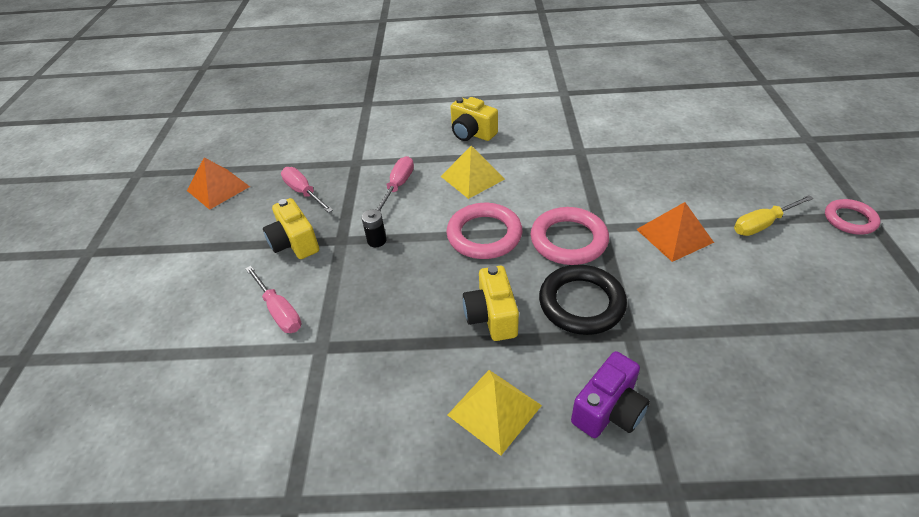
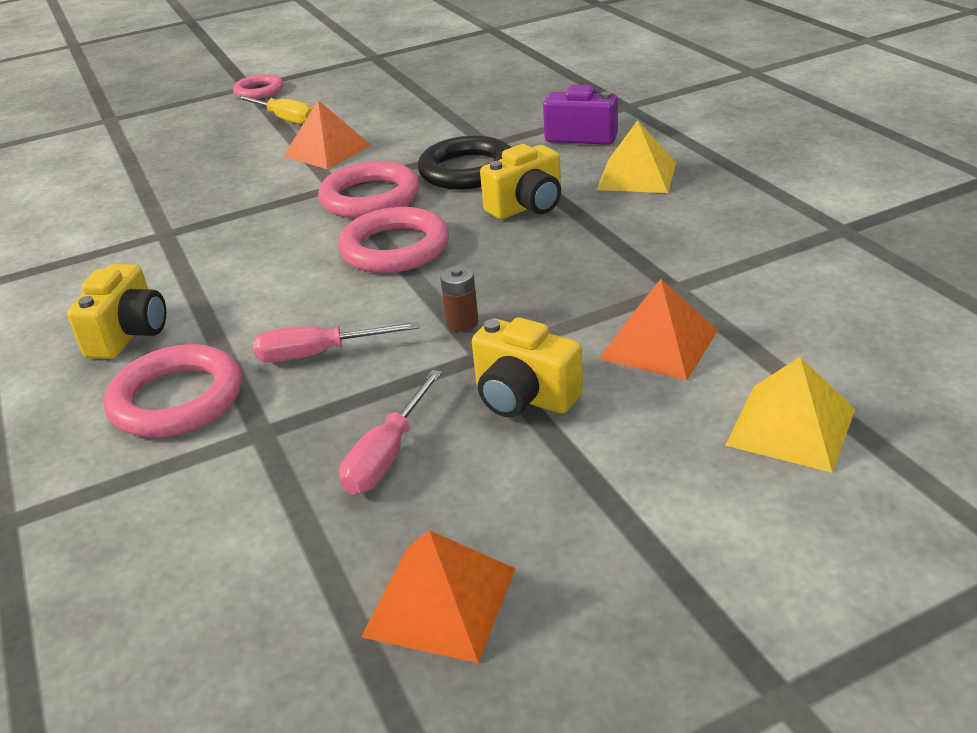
camera: 115 degrees left, 10 degrees down
pink screwdriver [245,266,301,333] -> orange pyramid [599,279,718,380]
yellow camera [263,198,319,259] -> yellow camera turned 90 degrees clockwise [472,317,583,418]
black battery [362,209,387,247] -> brown battery [440,266,479,332]
yellow pyramid [441,146,505,199] -> yellow pyramid moved to [725,357,855,473]
none -> pink ring [104,344,242,438]

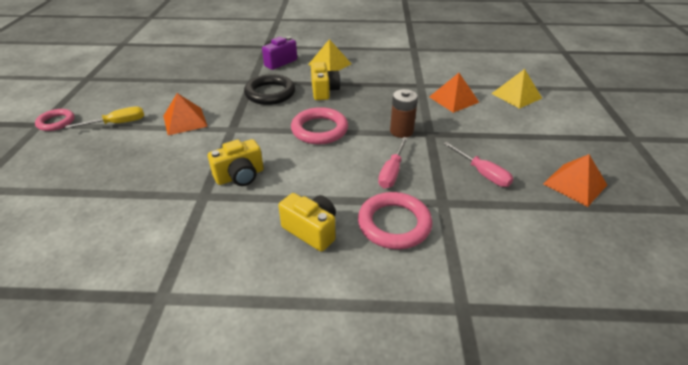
camera: 65 degrees left, 5 degrees up
pink ring [318,161,419,218] -> none
brown battery [440,266,479,332] -> brown battery [390,89,418,138], size x1.59
yellow camera [472,317,583,418] -> yellow camera moved to [208,139,264,186]

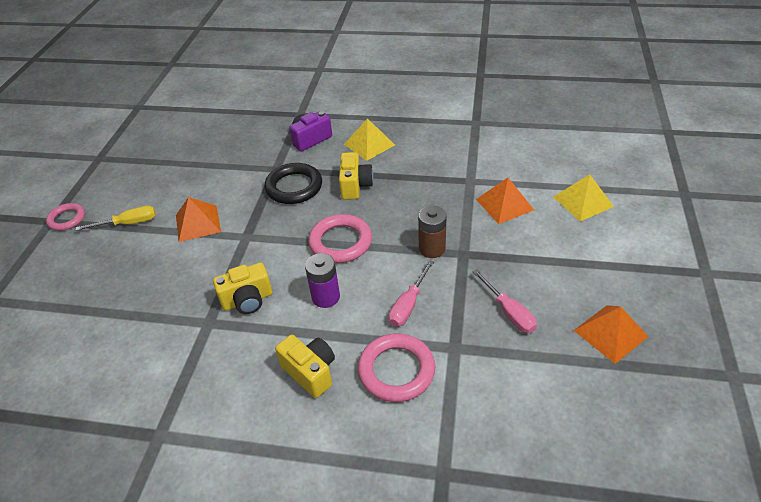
camera: 10 degrees right, 5 degrees up
none -> purple battery [305,253,340,308]

